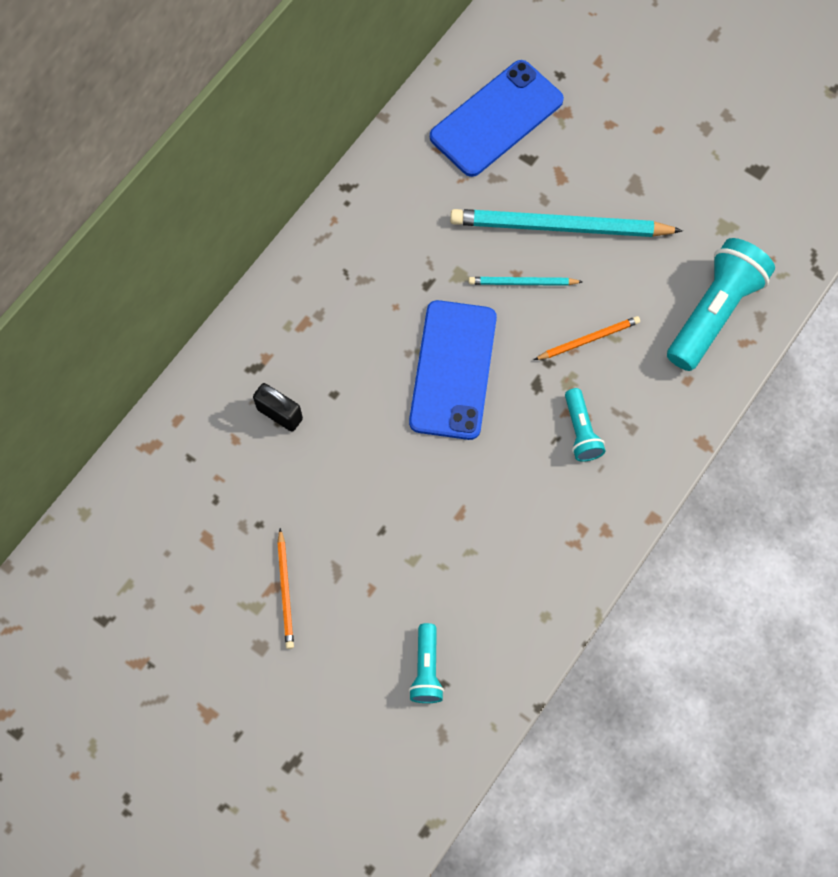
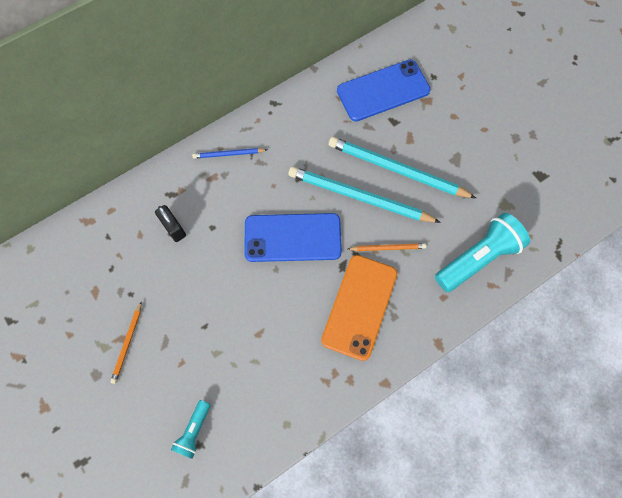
camera: 20 degrees right, 0 degrees up
blue phone [409,300,497,440] -> blue phone turned 60 degrees clockwise [244,213,342,262]
turquoise pencil [469,277,583,286] -> turquoise pencil [288,167,441,223], size x2.06
turquoise flashlight [565,388,605,462] -> orange phone [321,255,397,361]
none -> blue pencil [192,148,267,159]

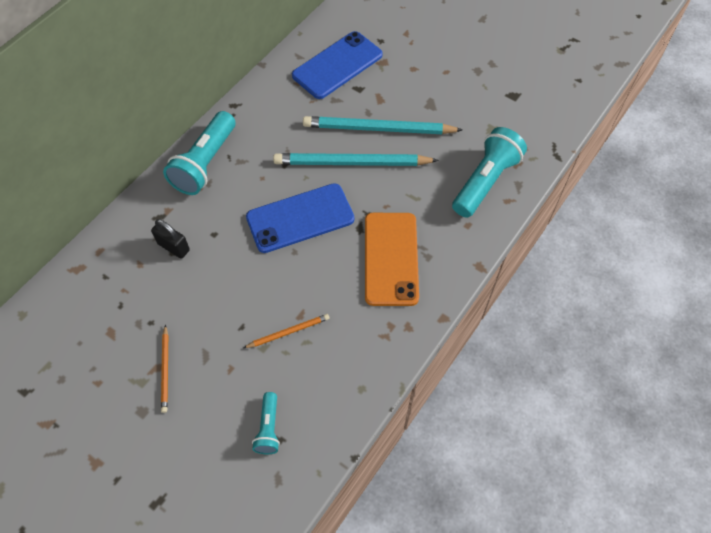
camera: 20 degrees left, 10 degrees down
blue pencil [192,148,267,159] -> turquoise flashlight [163,111,235,195]
orange pencil [348,243,427,251] -> orange pencil moved to [244,314,329,348]

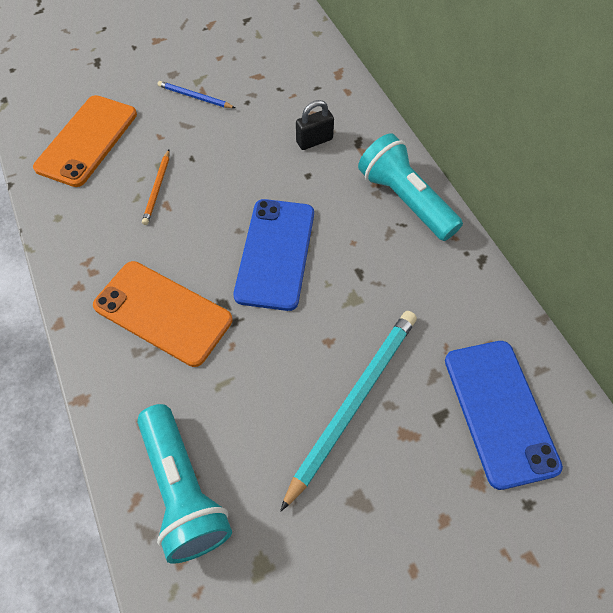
camera: 120 degrees right, 0 degrees up
orange pencil [161,324,168,413] -> blue pencil [158,81,235,108]
turquoise flashlight [252,392,280,454] -> orange phone [33,95,137,187]
turquoise pencil [273,153,439,166] -> none

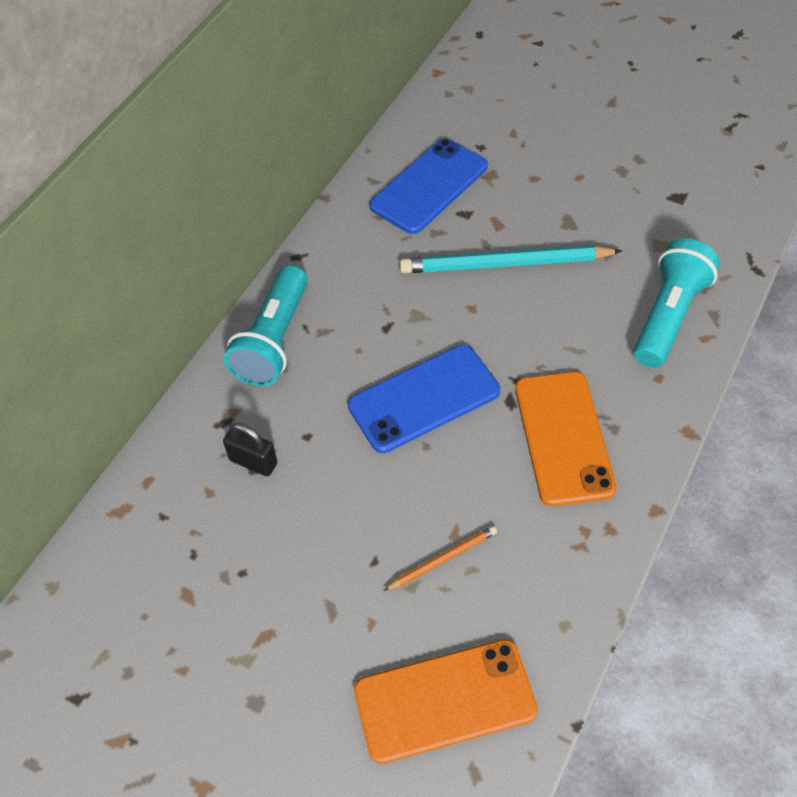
camera: 125 degrees left, 5 degrees down
blue pencil [158,81,235,108] -> none

